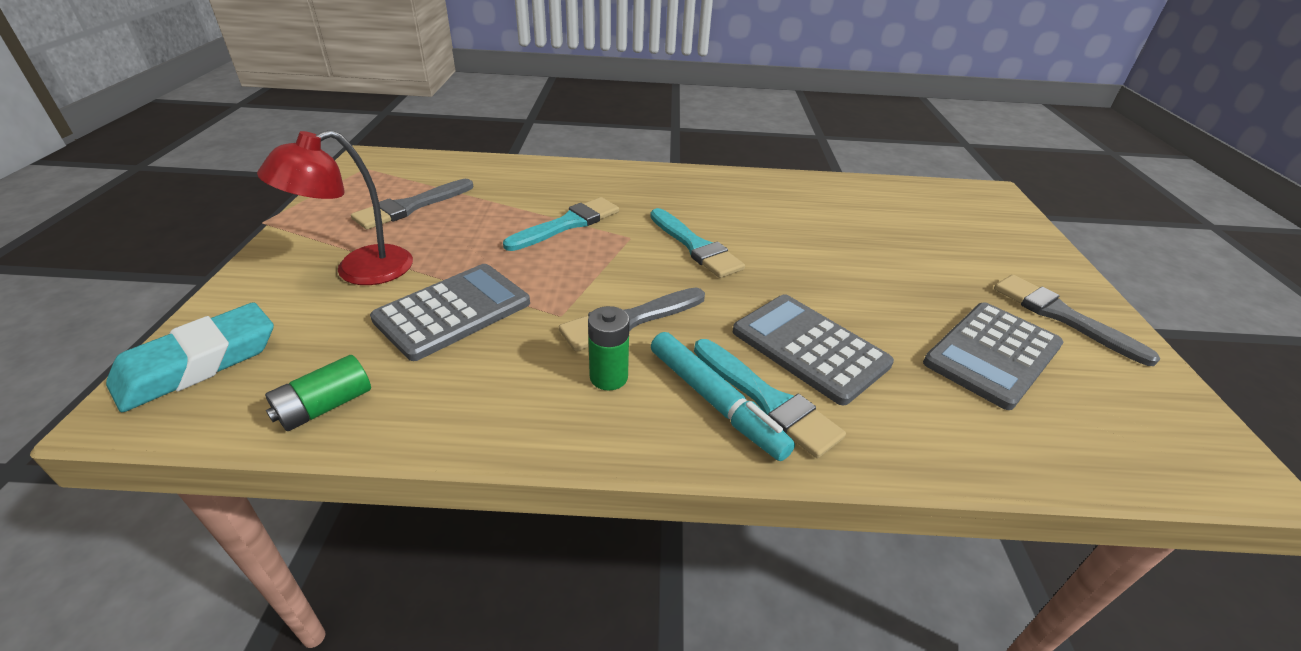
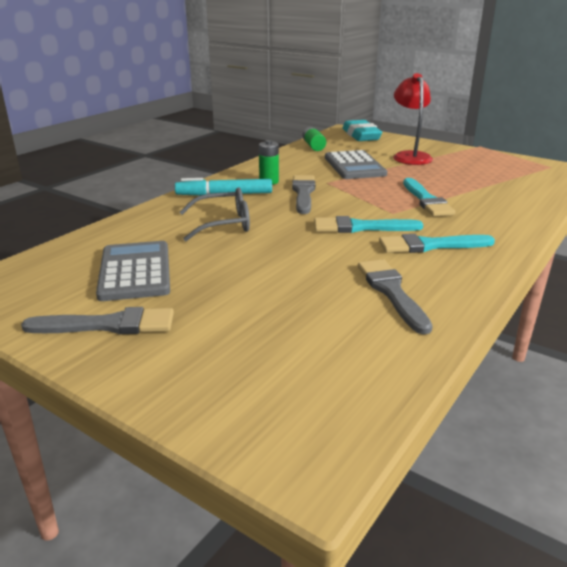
camera: 125 degrees right, 10 degrees down
grey brush [351,179,473,230] -> grey brush moved to [358,259,432,334]
turquoise brush [694,339,846,458] -> turquoise brush moved to [379,234,495,253]
grey calculator [733,294,894,405] -> grey glasses [180,187,250,241]

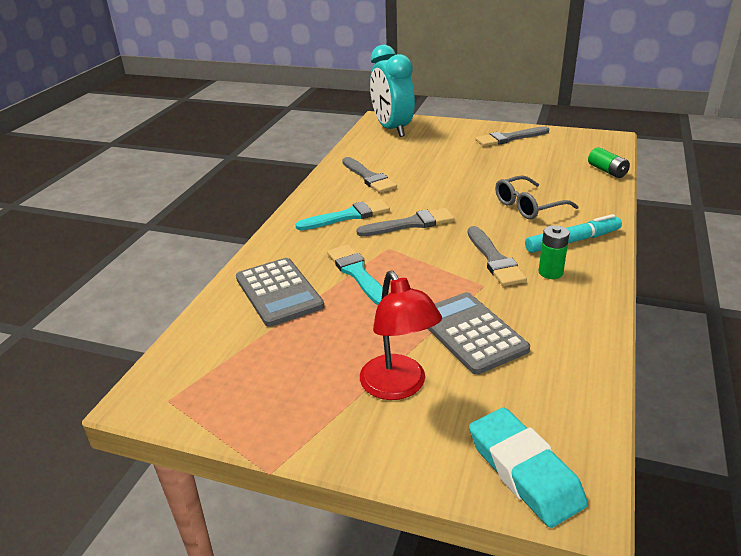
camera: 165 degrees right, 5 degrees up
grey calculator [96,241,170,301] -> grey calculator moved to [236,258,324,327]
green battery [303,126,326,151] -> green battery moved to [588,147,630,178]
turquoise brush [314,216,423,233] -> grey brush [356,208,455,236]
none -> turquoise clock [370,45,415,137]

